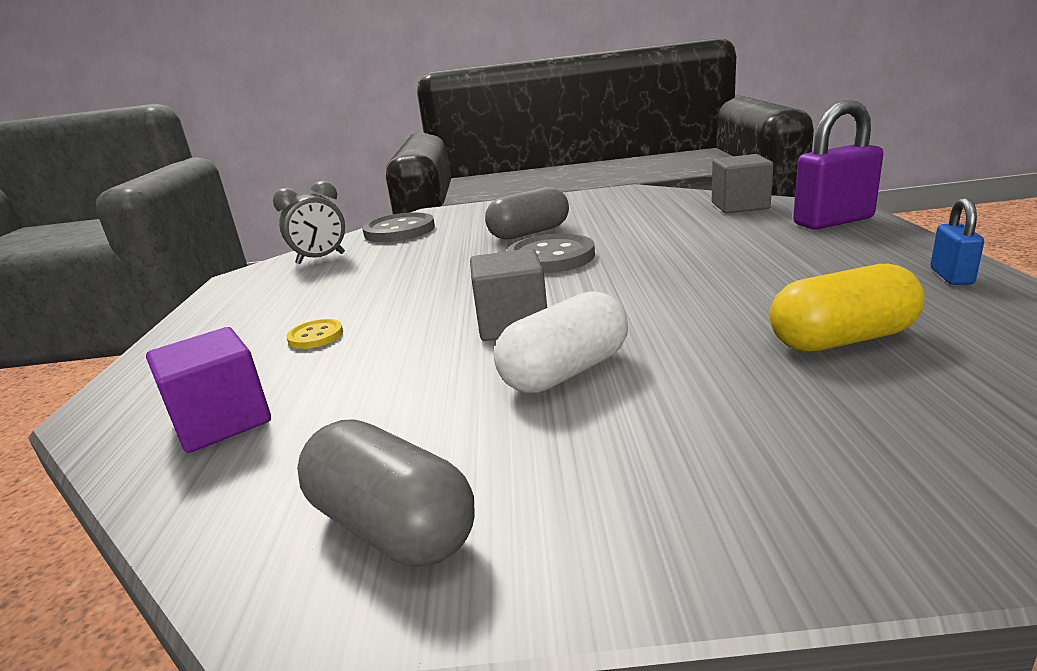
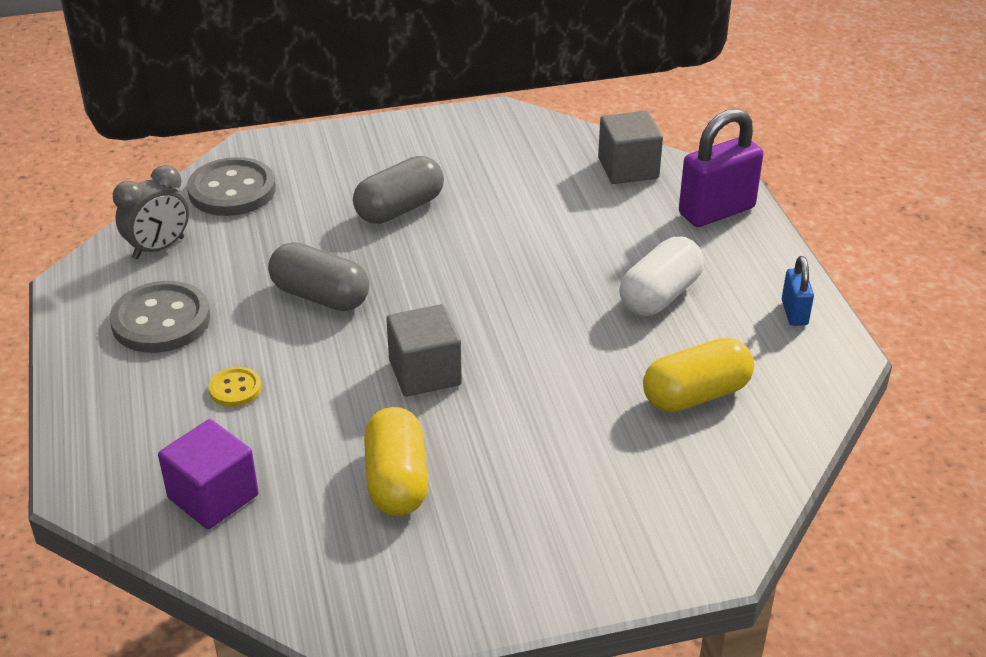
camera: 15 degrees left, 15 degrees up
grey capsule [297,419,475,567] -> grey capsule moved to [268,242,369,311]
white capsule [494,291,628,393] -> white capsule moved to [619,237,704,316]
grey button [506,234,595,273] -> grey button moved to [110,281,210,353]
none -> yellow capsule [364,407,428,516]

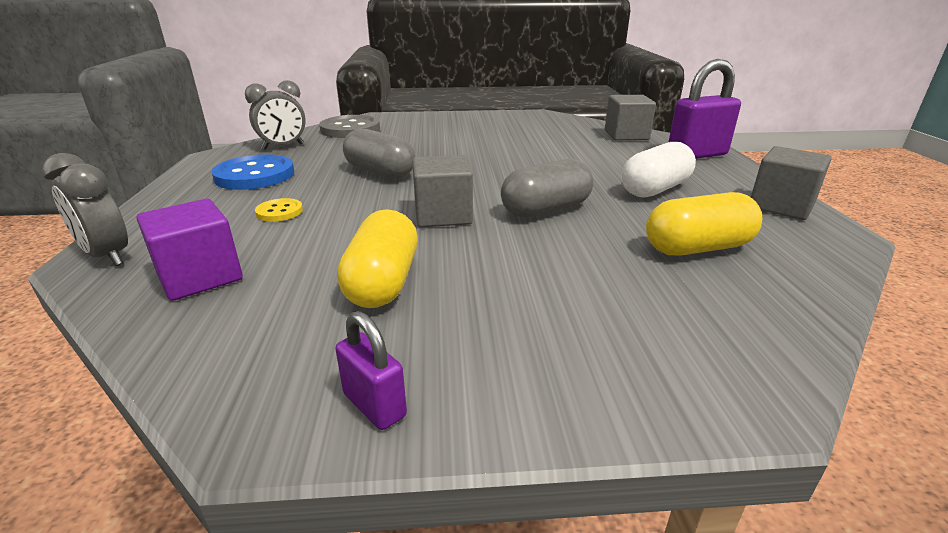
camera: 10 degrees right, 10 degrees down
grey button [110,281,210,353] -> blue button [212,154,294,190]
grey capsule [353,156,444,224] -> grey capsule moved to [501,159,593,218]
blue padlock [782,256,814,326] -> grey cube [751,146,832,220]
none -> grey clock [42,153,128,266]
none -> purple padlock [335,311,407,430]

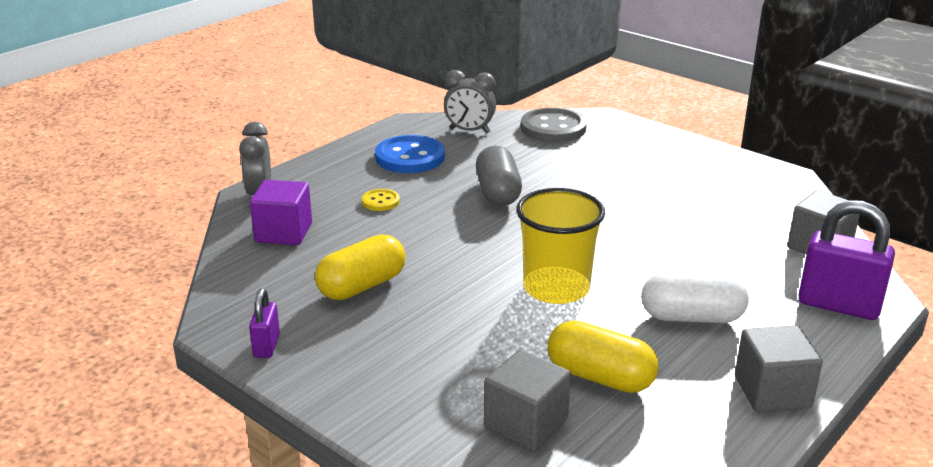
camera: 45 degrees right, 0 degrees up
grey cube [412,155,473,227] -> grey cube moved to [484,349,571,451]
grey capsule [501,159,593,218] -> yellow cup [516,188,605,304]

